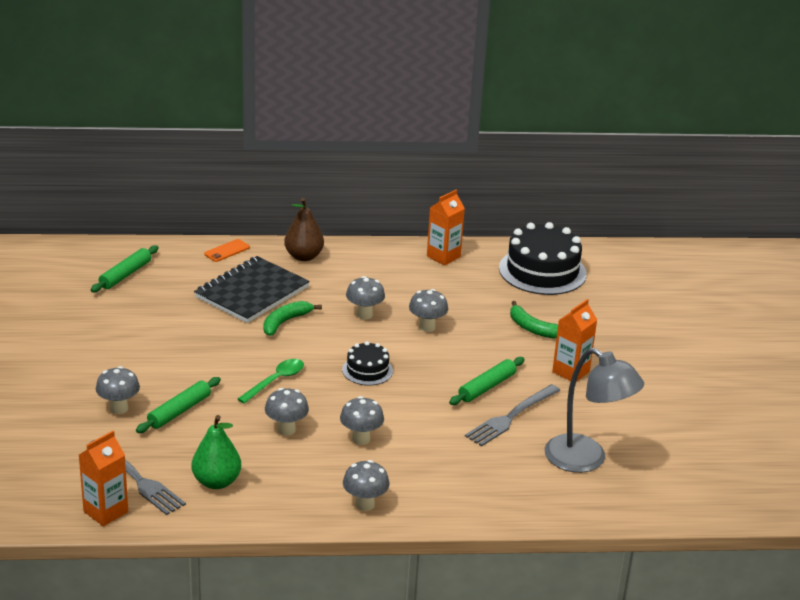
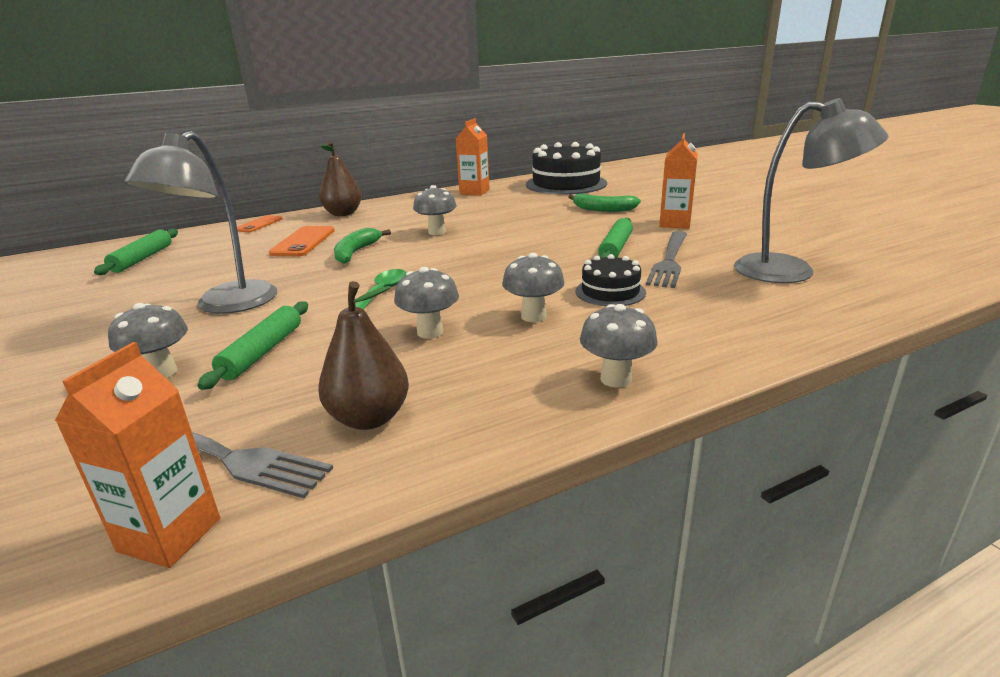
camera: 20 degrees left, 5 degrees down
green pear [191,415,241,489] -> brown pear [318,281,409,430]
black notebook [194,256,310,323] -> orange phone [269,226,335,257]
black cake [342,341,393,386] -> black cake moved to [575,254,646,306]
grey mushroom [409,289,448,332] -> none
none -> grey lamp [125,131,277,314]

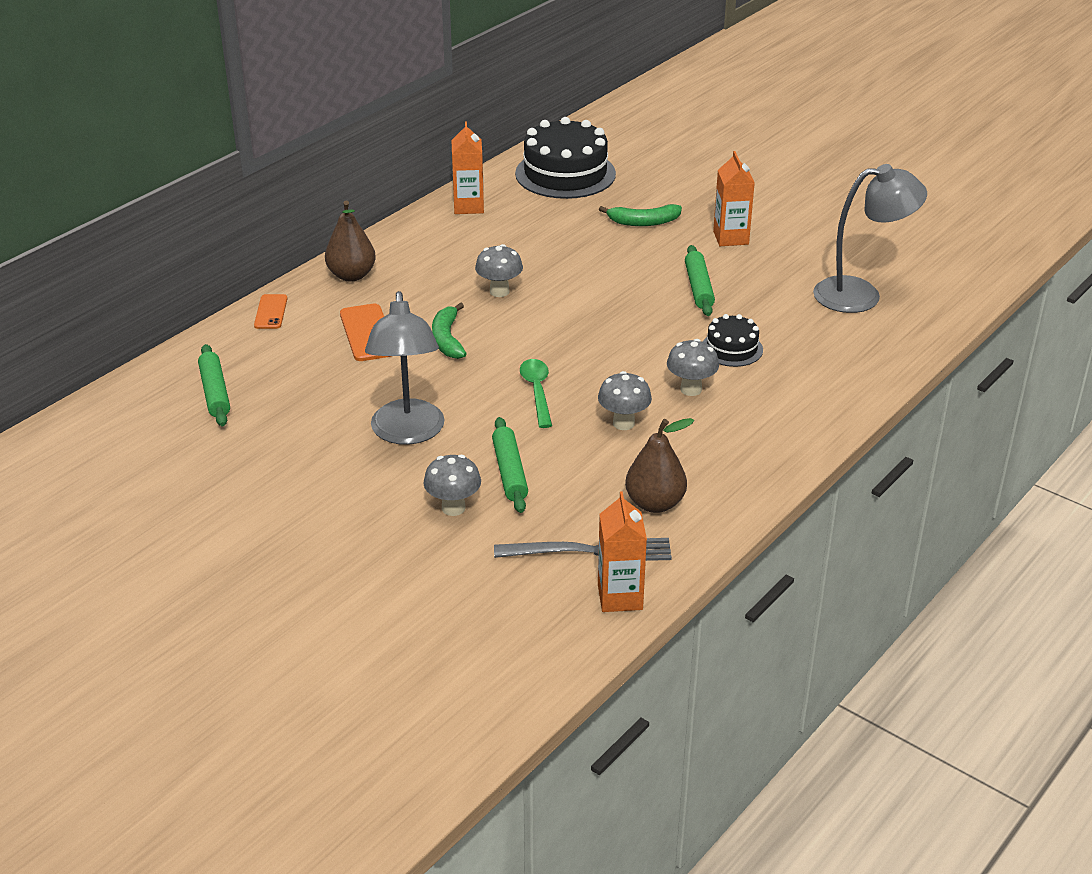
camera: 25 degrees left, 10 degrees up
grey mushroom [580,304,658,388] -> none
grey fork [646,231,687,288] -> none

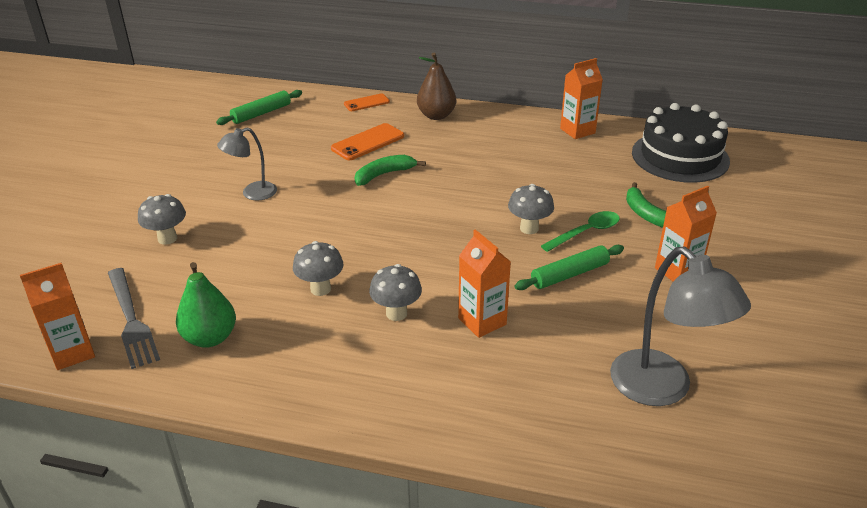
camera: 65 degrees right, 0 degrees up
grey lamp [365,291,445,445] -> grey lamp [217,127,277,201], size x0.58
grey mushroom [475,244,523,297] -> grey mushroom moved to [508,184,554,234]
green rolling pin [492,417,528,513] -> none
green spoon [520,359,552,428] -> green spoon moved to [541,211,620,252]
brown pear [625,418,695,513] -> green pear [176,262,236,348]
black cake [703,314,763,367] -> orange carton [458,229,511,338]

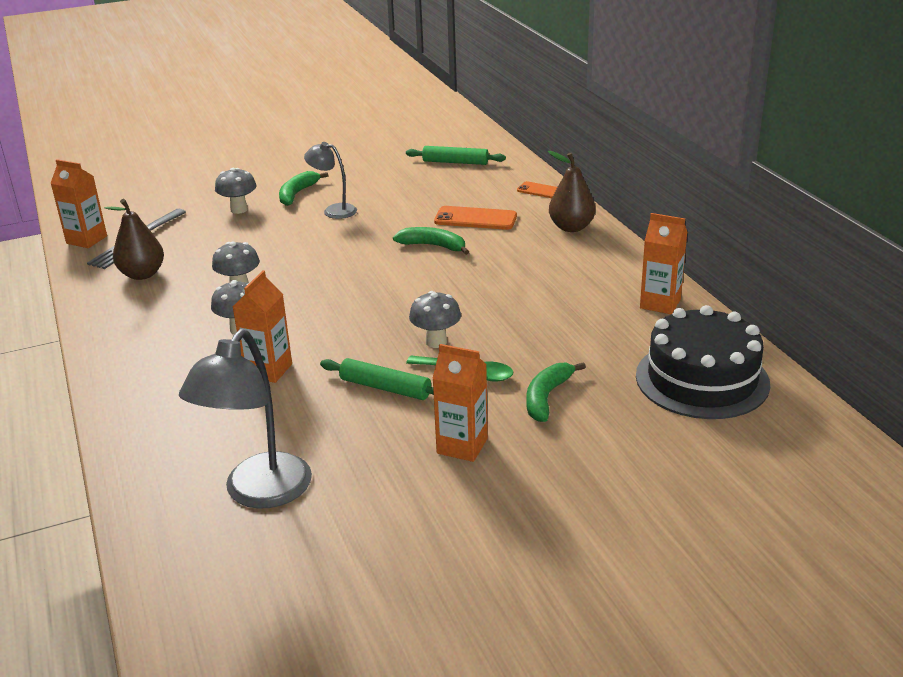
camera: 55 degrees right, 5 degrees down
green pear [176,262,236,348] -> brown pear [105,199,164,280]
none -> green banana [279,171,328,206]

